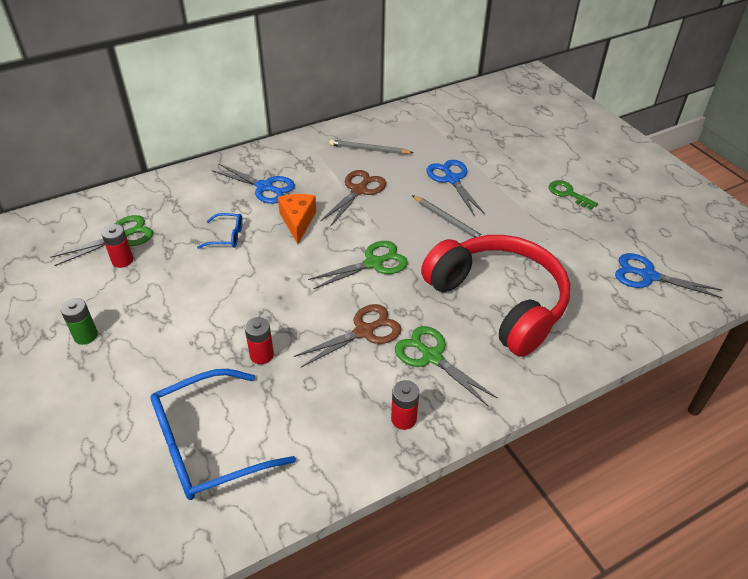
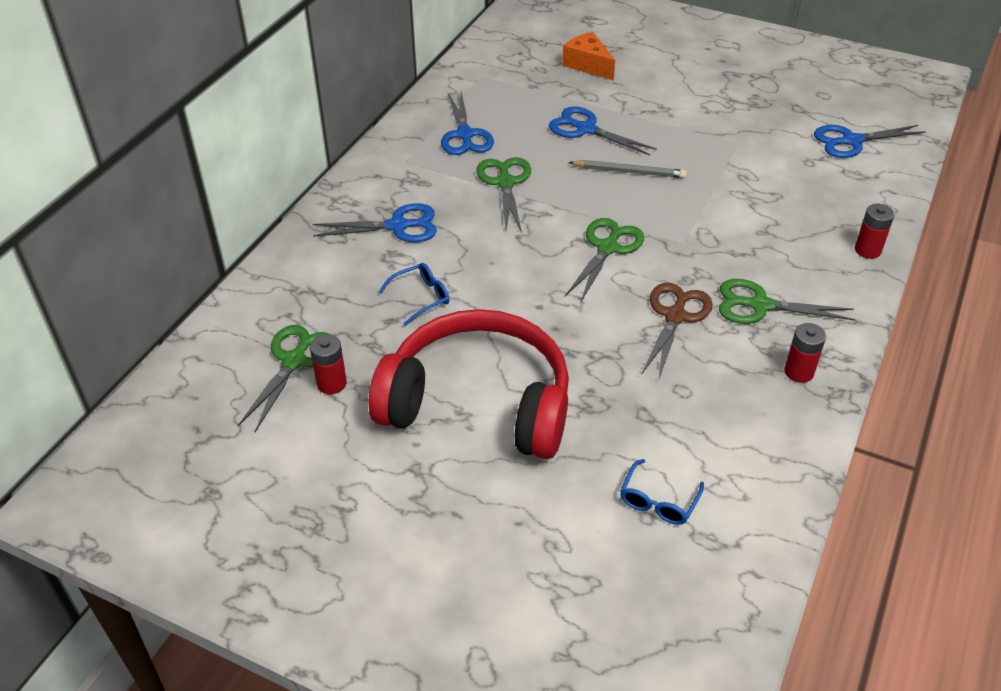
camera: 35 degrees left, 0 degrees up
green battery [60,298,98,345] -> none
blue glasses [150,369,296,500] -> blue glasses [620,459,704,525], size x0.46
red battery [245,317,274,364] -> red battery moved to [855,204,895,259]
orange cheese [278,194,316,244] -> orange cheese moved to [562,32,615,81]
brown scissors [320,170,386,227] -> green scissors [476,157,531,233]
grey pencil [329,139,414,154] -> blue scissors [441,92,494,155]
red headphones [421,235,570,357] -> red headphones moved to [369,309,569,459]
green key [549,180,598,210] -> none

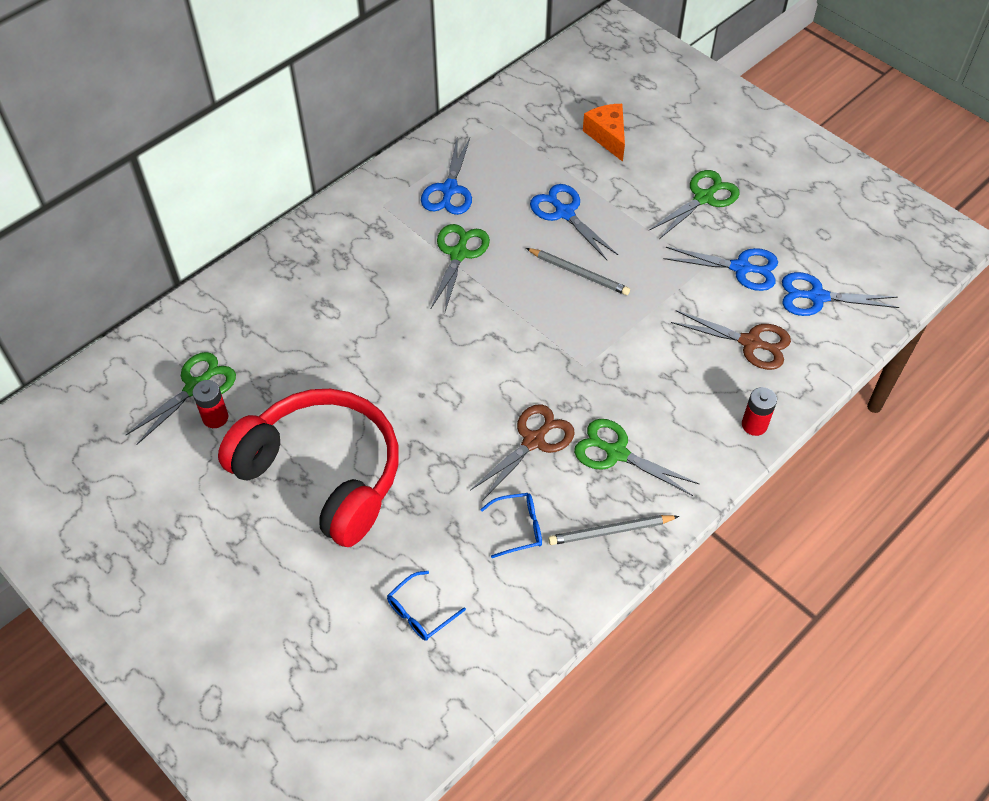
camera: 20 degrees right, 10 degrees up
blue scissors [313,203,437,242] -> blue scissors moved to [663,247,778,291]
blue glasses [379,263,450,326] -> blue glasses moved to [480,493,542,558]
green scissors [565,218,644,301] -> green scissors moved to [649,170,740,239]
red battery [784,323,826,383] -> grey pencil [548,515,679,545]
none -> brown scissors [671,310,791,370]

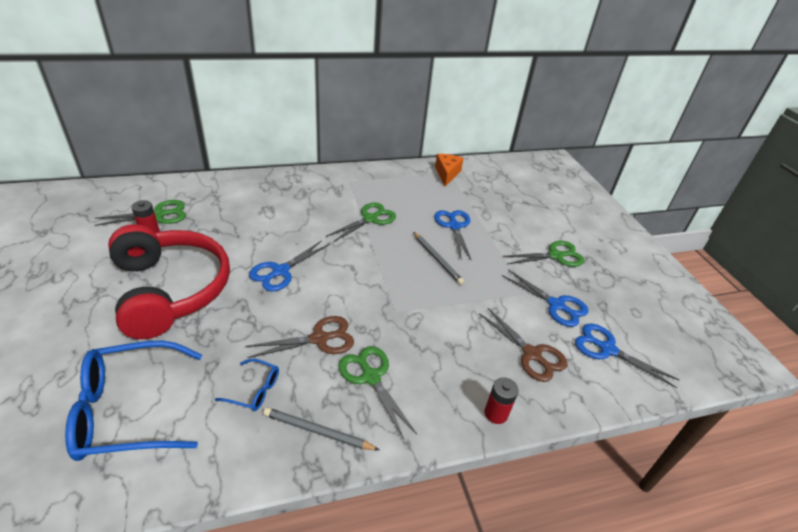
camera: 25 degrees right, 15 degrees down
blue glasses [387,571,466,641] -> blue glasses [65,341,202,461], size x2.17
blue scissors [421,138,472,215] -> blue scissors moved to [249,240,329,291]
orange cheese [583,104,625,162] -> orange cheese moved to [435,154,464,187]

